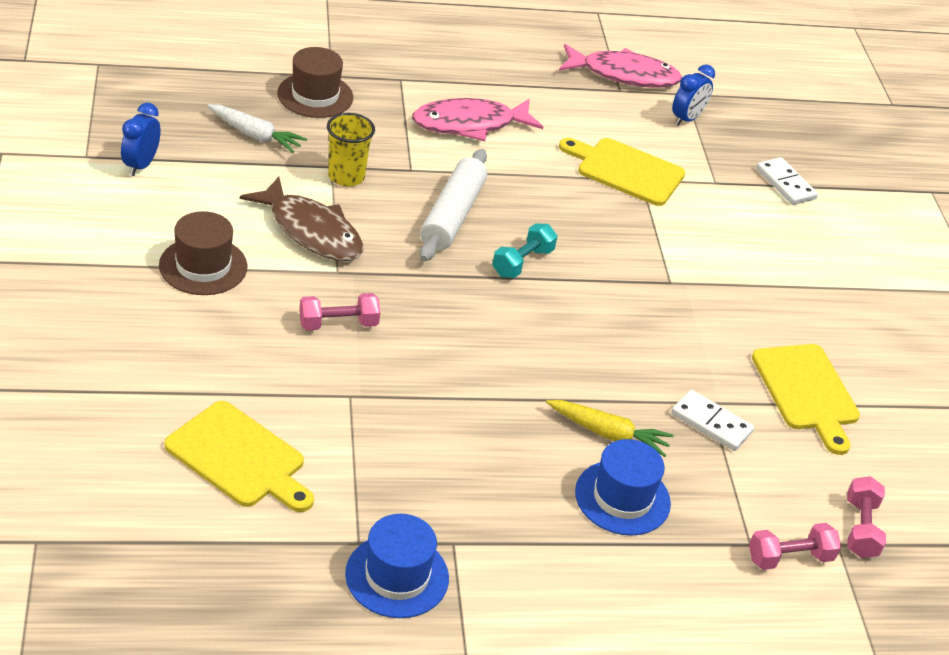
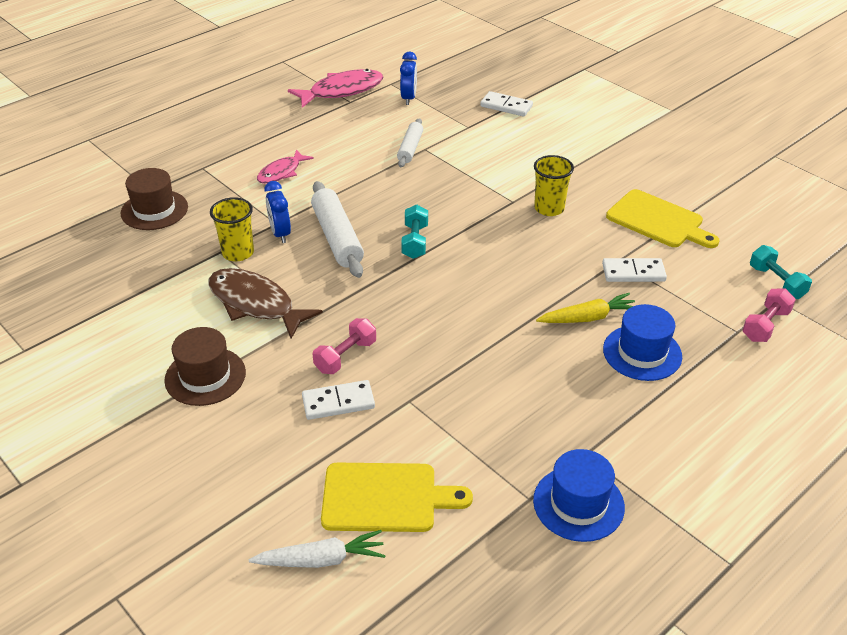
camera: 30 degrees left, 0 degrees up
blue clock [121,103,161,176] -> blue clock moved to [265,181,291,243]
white carrot [207,104,307,153] -> white carrot moved to [249,530,386,568]
brown fish [240,176,363,261] -> brown fish turned 150 degrees counterclockwise [209,268,323,339]
pink fish [412,98,543,141] -> pink fish [257,149,314,184], size x0.61
yellow cutting board [559,138,685,206] -> white rolling pin [397,118,423,167]
pink dumbbell [847,476,886,558] -> turquoise dumbbell [750,245,812,299]
none -> white domino [302,380,375,420]
none -> yellow cup [534,155,574,216]

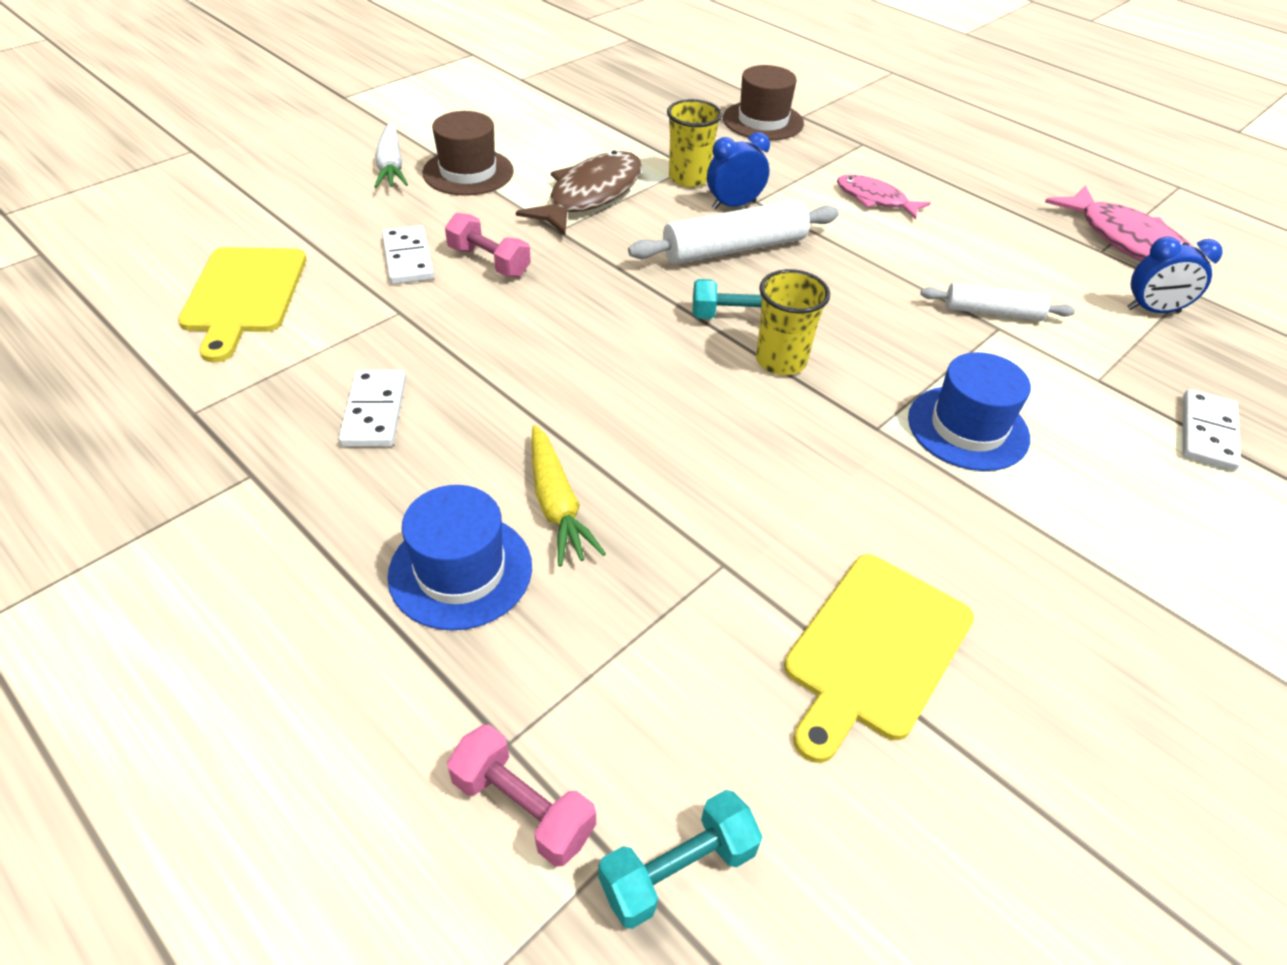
camera: 85 degrees right, 5 degrees up
white carrot [249,530,386,568] -> white carrot moved to [374,123,408,188]
blue hat [533,449,625,542] -> blue hat moved to [908,352,1031,471]
yellow cup [534,155,574,216] -> yellow cup moved to [756,269,830,375]
white domino [602,258,667,282] -> white domino moved to [339,370,406,447]

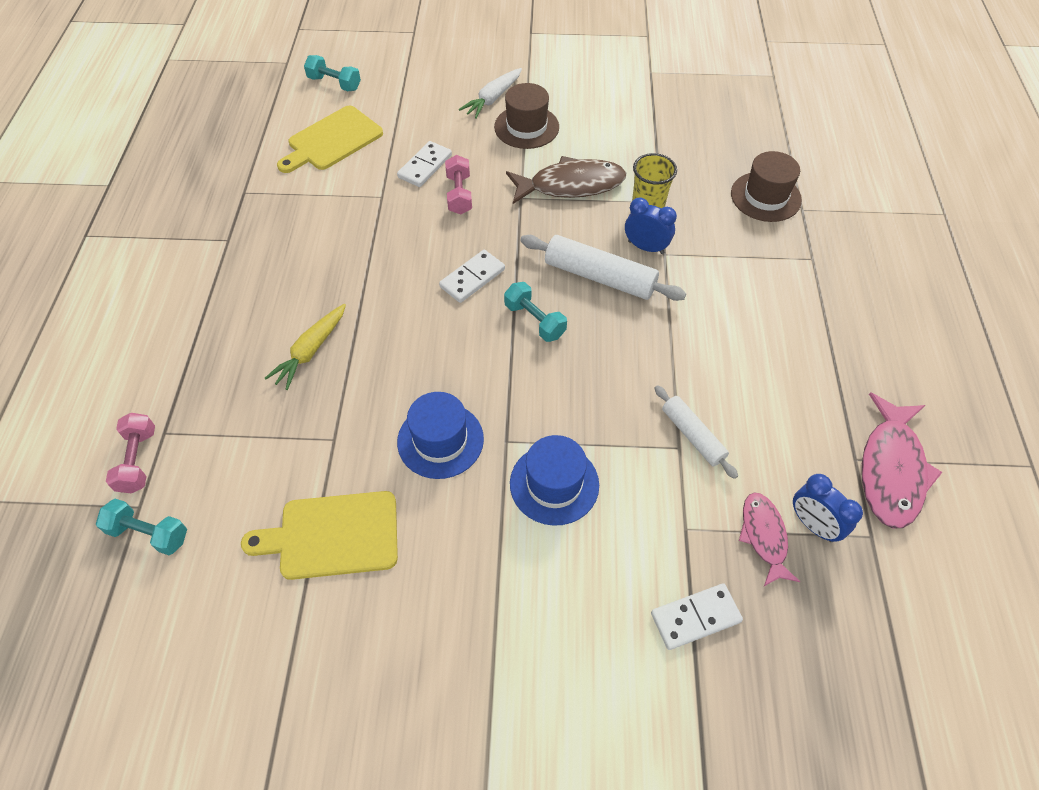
camera: 50 degrees right, 10 degrees up
white domino [339,370,406,447] -> white domino moved to [439,250,505,303]
blue hat [387,485,532,631] -> blue hat moved to [397,392,484,479]
yellow cup [756,269,830,375] -> none
pink fish [837,175,931,220] -> pink fish moved to [739,493,800,586]
none -> turquoise dumbbell [304,55,361,91]

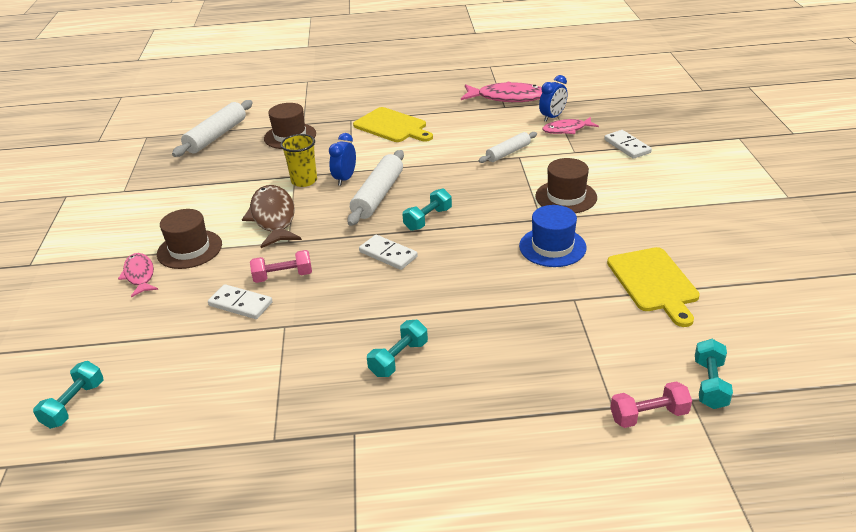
camera: 95 degrees left, 20 degrees down
yellow carrot [265,304,346,390] -> none
yellow cutting board [277,106,383,173] -> yellow cutting board moved to [353,107,433,142]
white carrot [459,68,522,119] -> pink fish [118,253,158,297]
blue hat [510,435,599,526] -> brown hat [535,158,597,213]
none -> white rolling pin [172,100,253,157]
none -> turquoise dumbbell [367,320,428,377]

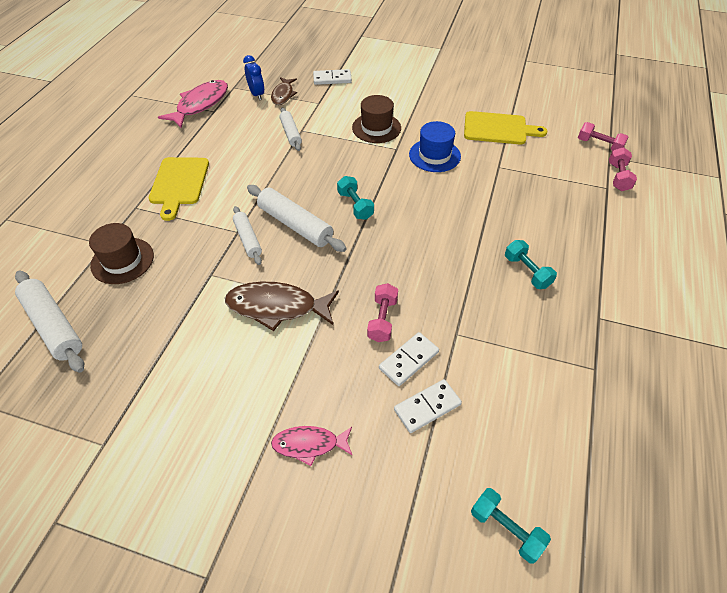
camera: 70 degrees left, 15 degrees up
brown hat [157,209,222,269] -> none
yellow cup [280,134,317,187] -> none
blue clock [329,133,356,186] -> white rolling pin [233,206,262,265]
yellow cutting board [353,107,433,142] -> yellow cutting board turned 120 degrees clockwise [149,157,209,221]
white domino [359,235,418,270] -> white domino moved to [394,379,462,433]
pink fish [542,117,599,134] -> brown fish [271,77,297,105]
turquoise dumbbell [695,339,733,409] -> pink dumbbell [578,122,629,151]

